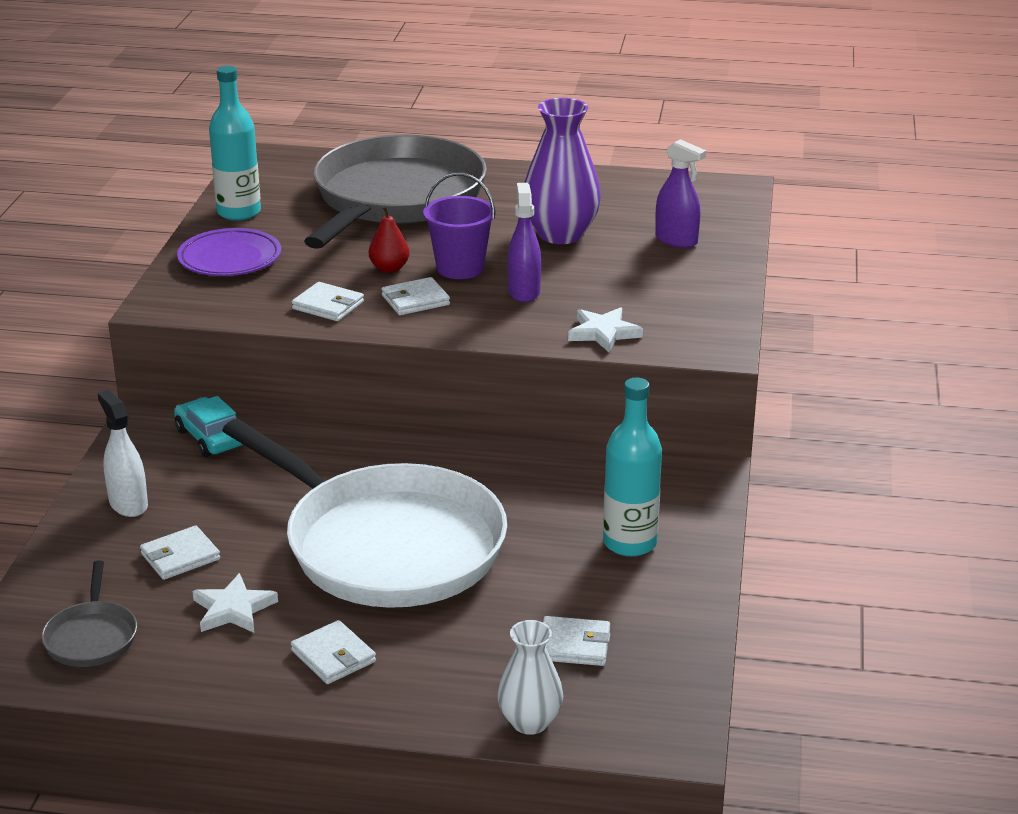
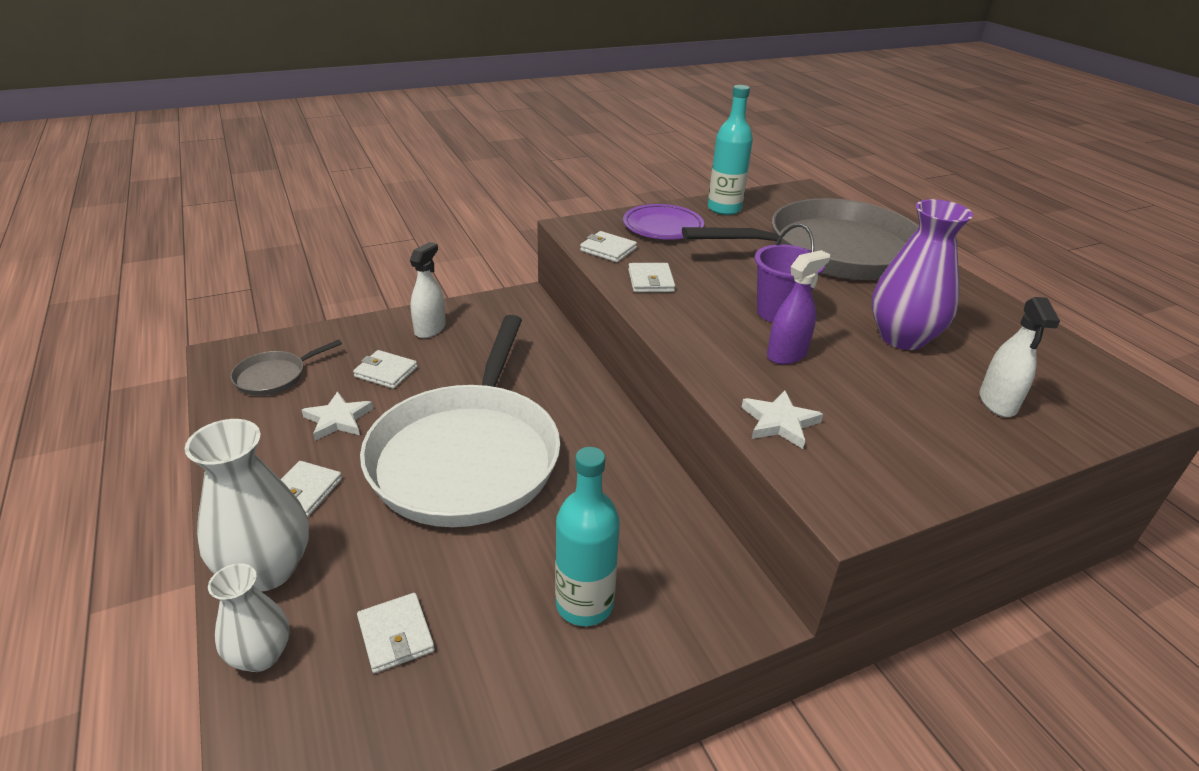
camera: 55 degrees right, 5 degrees up
turquoise car [174,396,243,457] -> none
red pear [369,205,410,273] -> none
white wallet [382,277,450,315] -> white wallet moved to [580,231,637,262]
purple spray bottle [655,139,706,248] -> white spray bottle [980,297,1060,417]
none -> white vase [185,419,309,592]

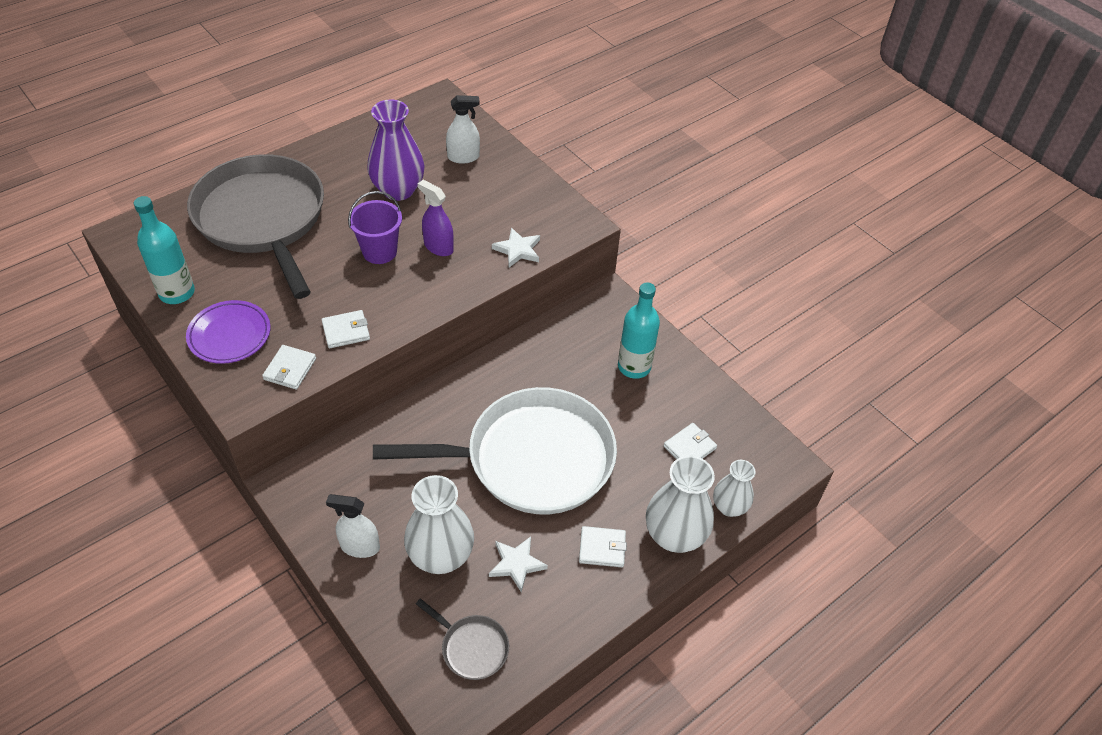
camera: 105 degrees left, 15 degrees up
white wallet [353,350,417,389] -> white vase [404,475,474,574]

